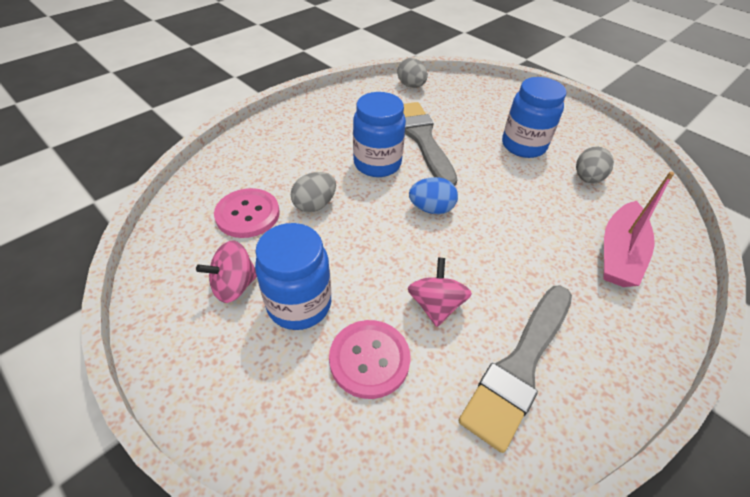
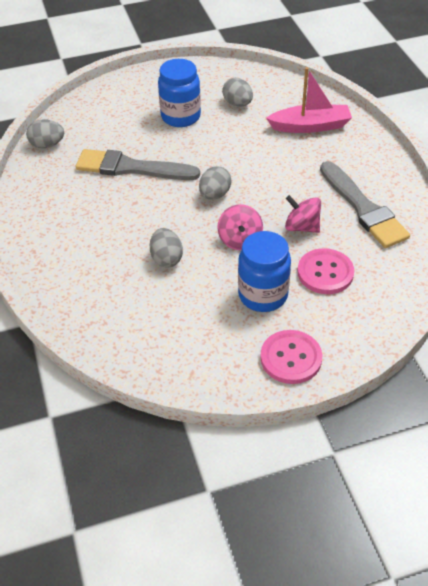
camera: 60 degrees left, 0 degrees up
pink spinning top [196,240,257,303] -> pink spinning top moved to [217,204,263,250]
pink button [214,188,280,238] -> pink button moved to [260,330,322,384]
blue jar [353,92,406,177] -> none
blue egg [409,177,458,214] -> grey egg [199,166,231,200]
pink boat [603,172,674,287] -> pink boat turned 60 degrees counterclockwise [266,67,352,133]

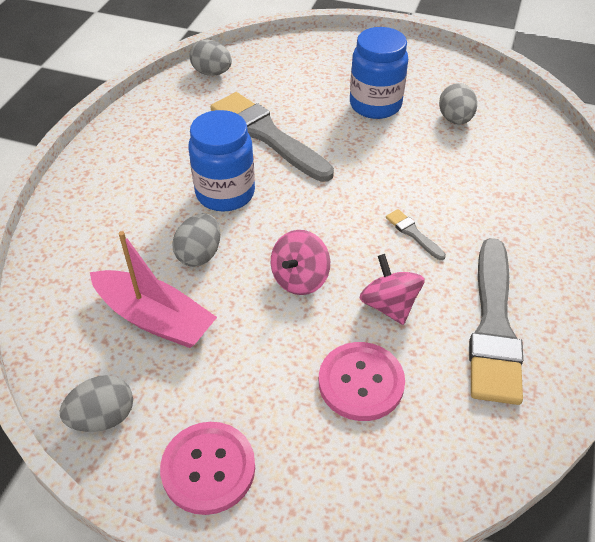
camera: 35 degrees right, 0 degrees up
grey egg [199,166,231,200] -> grey egg moved to [60,375,133,432]
blue jar [238,231,291,312] -> blue jar moved to [188,110,255,212]
pink boat [266,67,352,133] -> pink boat moved to [90,231,217,348]
none -> grey brush [386,209,446,260]

